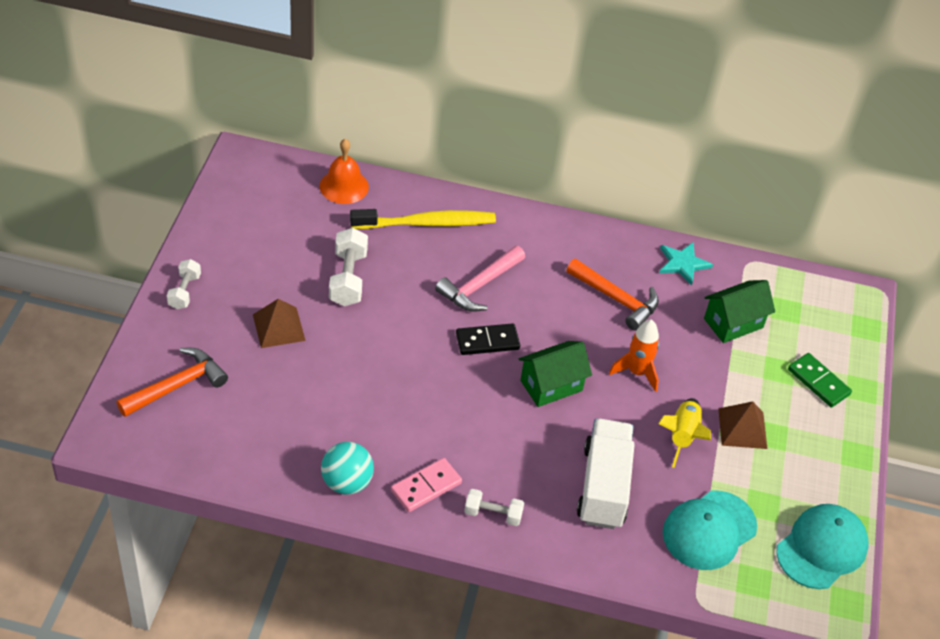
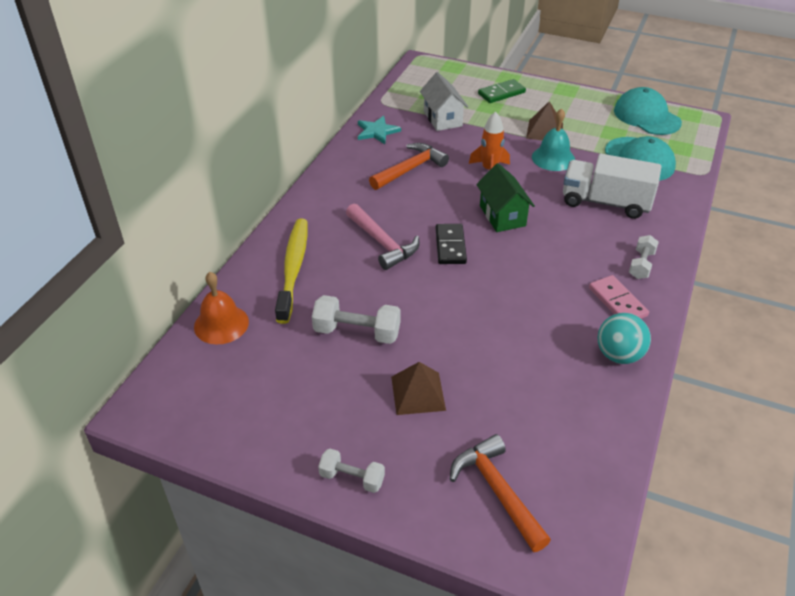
camera: 75 degrees left, 5 degrees down
yellow rocket [658,398,711,468] -> turquoise bell [532,108,575,171]
green house [704,280,775,343] -> white house [420,72,468,131]

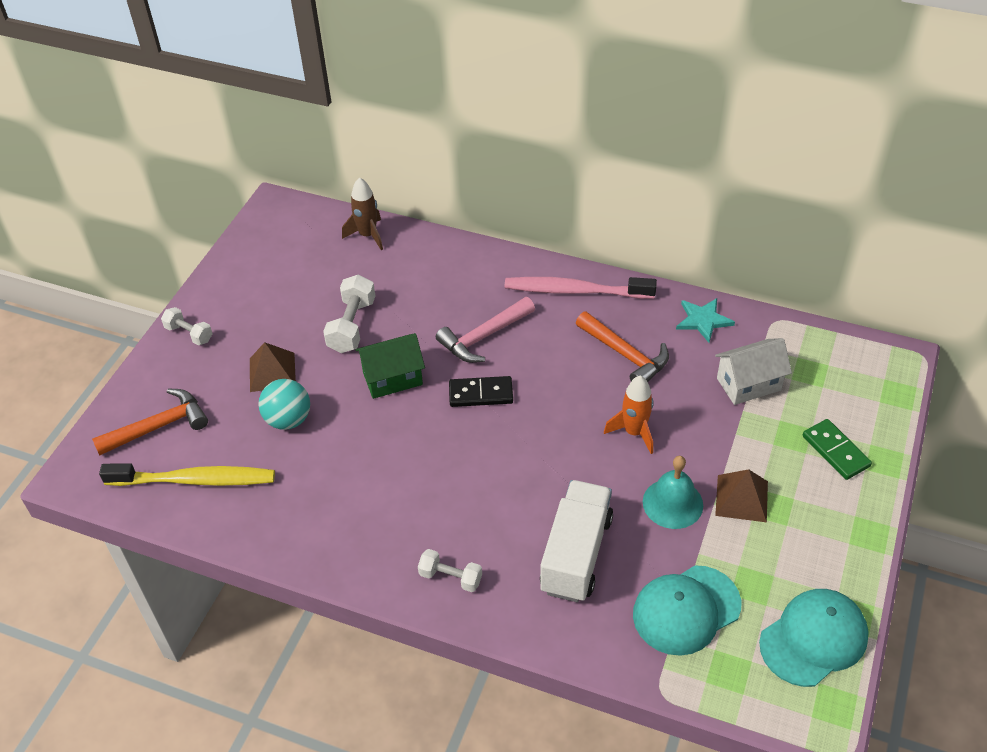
camera: 90 degrees right, 5 degrees up
orange bell [194,272,249,345] -> brown rocket [342,177,383,250]
yellow toothbrush [275,219,308,324] -> yellow toothbrush moved to [99,463,275,486]
white dumbbell [318,449,385,493] -> white dumbbell turned 75 degrees counterclockwise [161,307,213,345]
green house [476,163,535,232] -> green house moved to [355,333,425,399]
pink domino [589,275,649,319] -> none
turquoise ball [598,313,651,364] -> turquoise ball moved to [258,379,310,430]
none -> pink toothbrush [505,277,657,299]

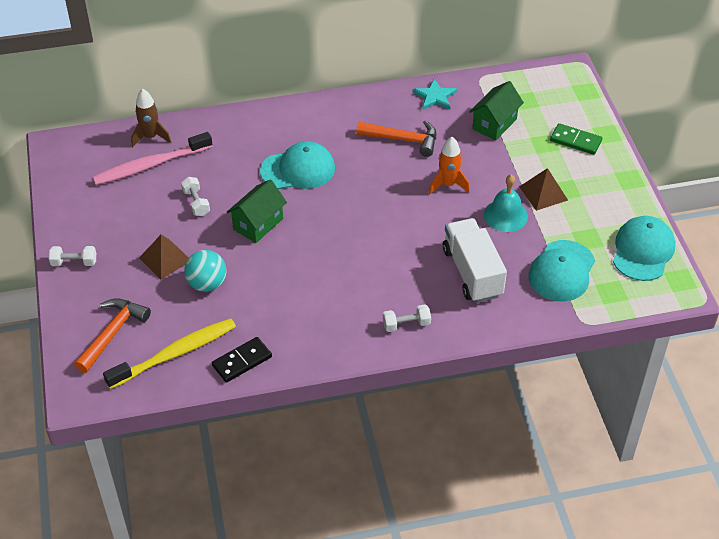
camera: 35 degrees left, 0 degrees up
white dumbbell [323,274,375,353] -> white dumbbell [181,177,210,216], size x0.64
pink hammer [436,297,535,363] -> turquoise cap [260,141,335,189]
black domino [449,376,513,407] -> black domino moved to [212,337,272,383]
pink toothbrush [505,277,657,299] -> pink toothbrush moved to [92,132,213,185]
white house [715,338,792,405] -> green house [469,81,524,141]

